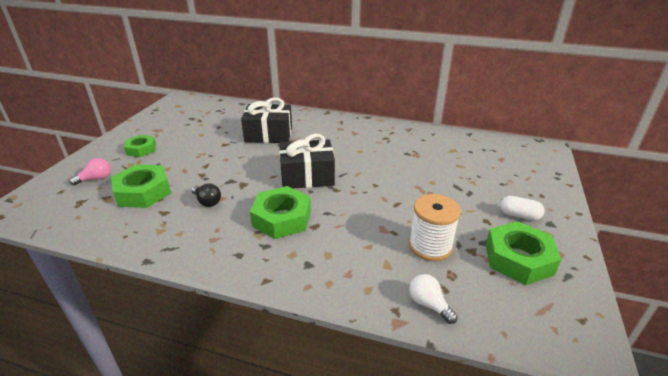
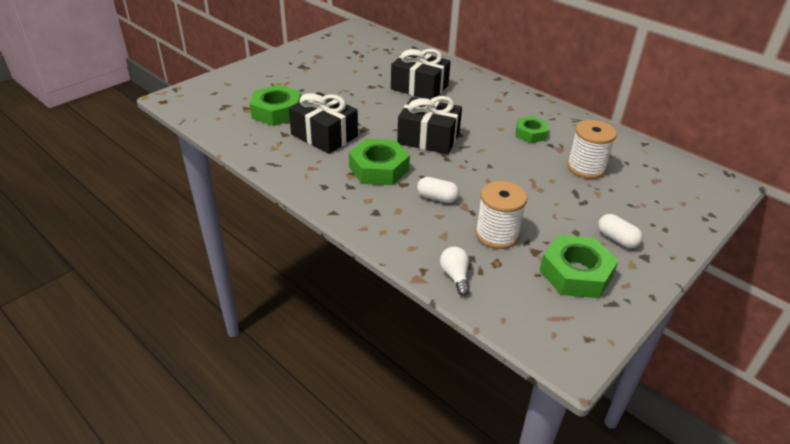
camera: 25 degrees right, 5 degrees up
pink light bulb [69,158,111,185] -> none
green nut [124,135,156,157] -> green nut moved to [515,116,548,143]
black light bulb [192,183,221,207] -> black gift [289,92,358,154]
none -> white capsule [417,177,459,203]
none -> white spool [567,120,617,179]

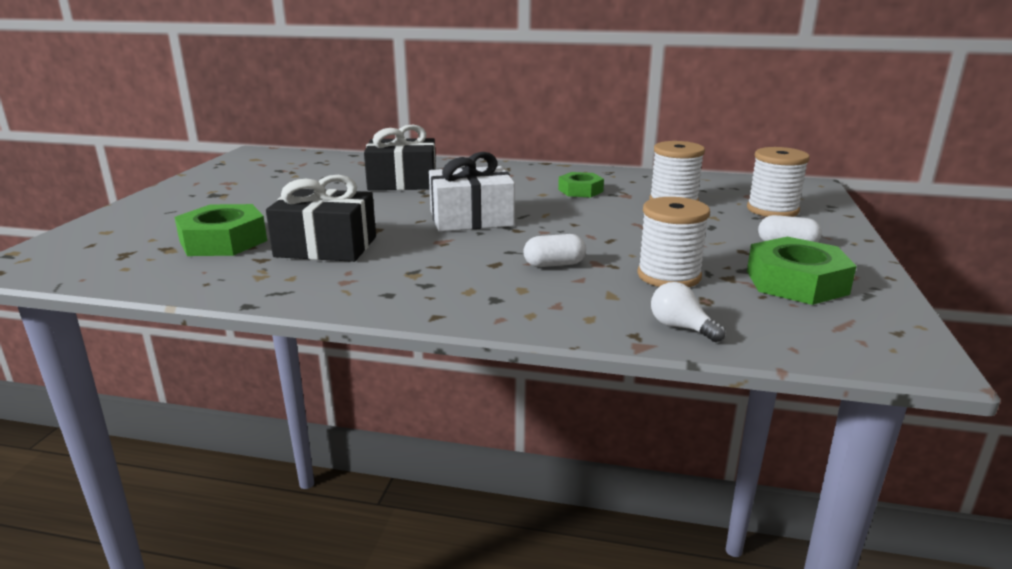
camera: 30 degrees left, 15 degrees down
green nut [349,139,410,185] -> none
black gift [397,96,462,154] -> white gift [429,152,515,232]
none -> white spool [747,147,810,217]

